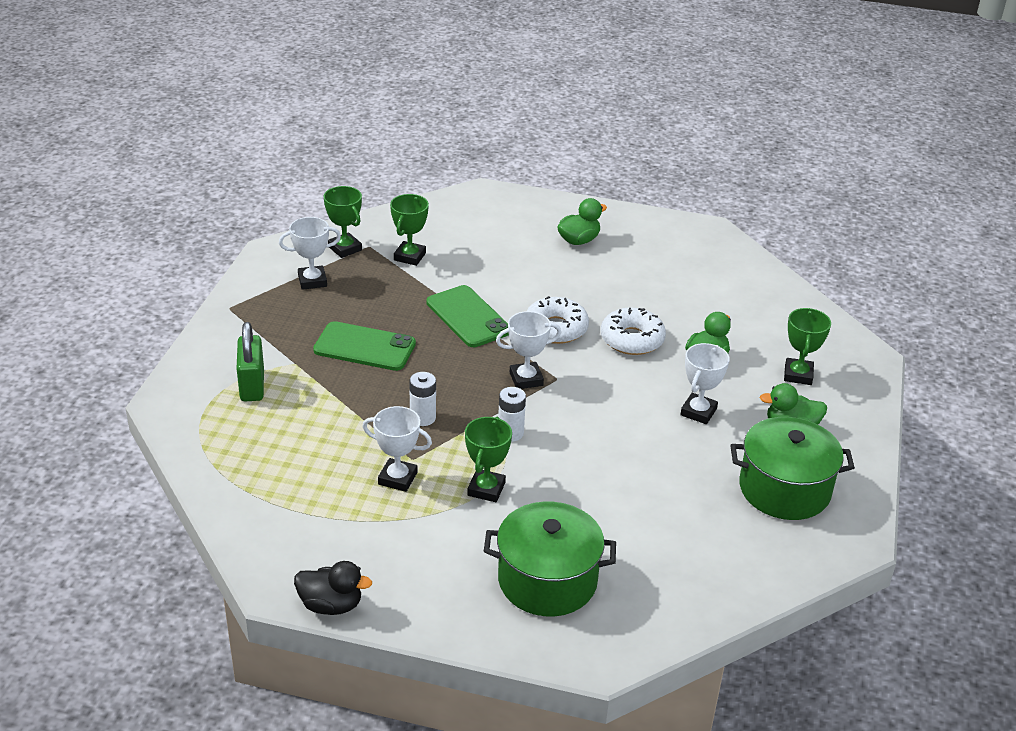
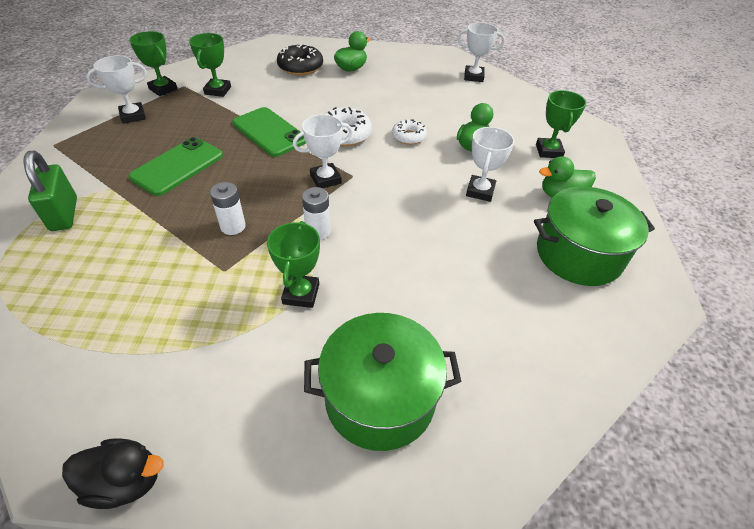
camera: 10 degrees left, 10 degrees up
green phone [313,321,416,371] -> green phone turned 60 degrees counterclockwise [129,137,223,196]
white trophy [362,406,432,492] -> white trophy moved to [457,22,505,82]
white donut [601,307,666,355] -> white donut [392,119,427,145], size x0.64
none -> black donut [277,44,323,75]

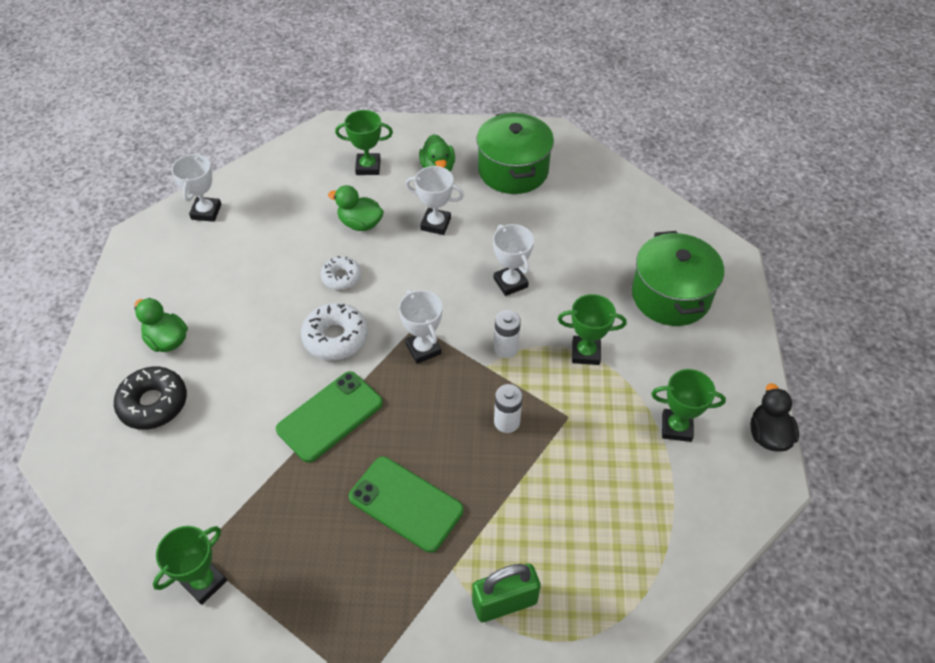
camera: 90 degrees left, 5 degrees up
white trophy [86,55,147,124] -> white trophy moved to [493,224,534,296]
green trophy [189,33,231,97] -> green trophy moved to [651,369,726,442]

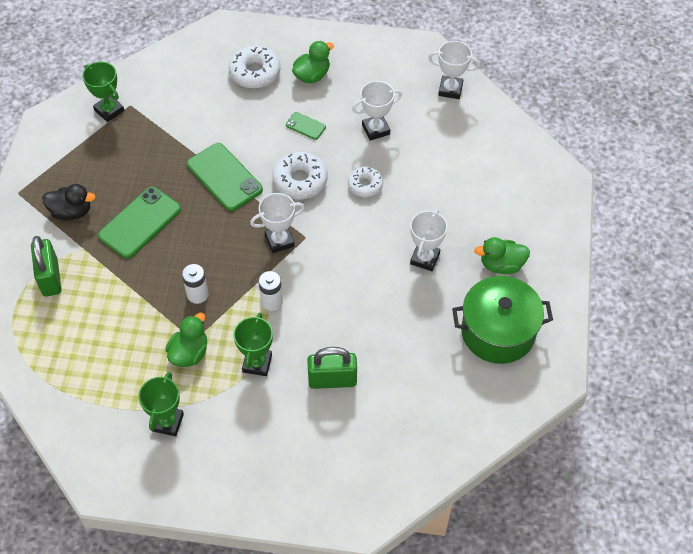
camera: 95 degrees right, 5 degrees up
black donut [114,367,187,430] -> white donut [229,46,281,89]
green duck [328,185,384,231] -> green duck moved to [166,313,207,367]
green trophy [335,110,393,175] -> none
white trophy [493,224,534,296] -> white trophy moved to [352,81,402,141]
green pot [632,231,724,326] -> none
black duck [750,383,799,452] -> black duck moved to [42,184,96,220]
none -> green phone [286,112,326,140]
none -> green padlock [307,347,357,389]

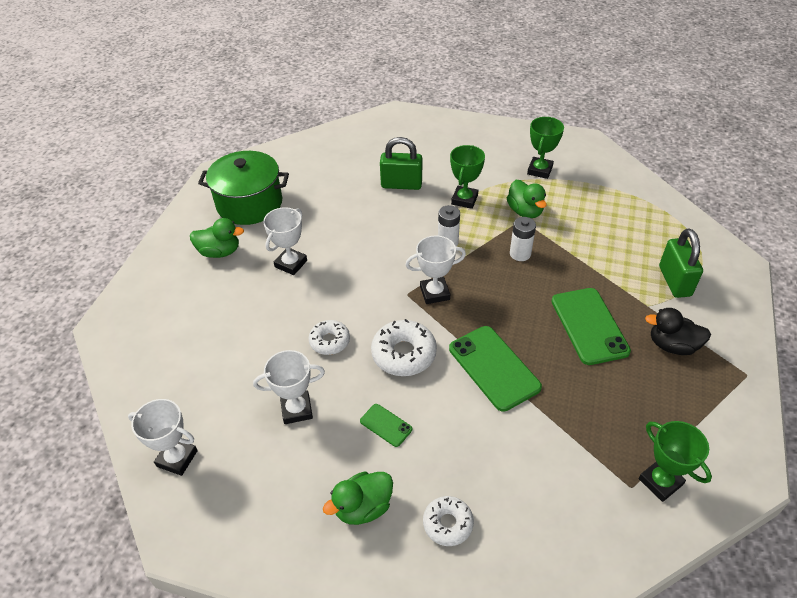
camera: 170 degrees left, 10 degrees down
green phone [98,187,181,259] -> green phone turned 60 degrees counterclockwise [552,288,631,365]
green duck [166,313,207,367] -> green duck turned 60 degrees counterclockwise [507,180,547,218]
white donut [229,46,281,89] -> white donut [423,496,474,546], size x0.64

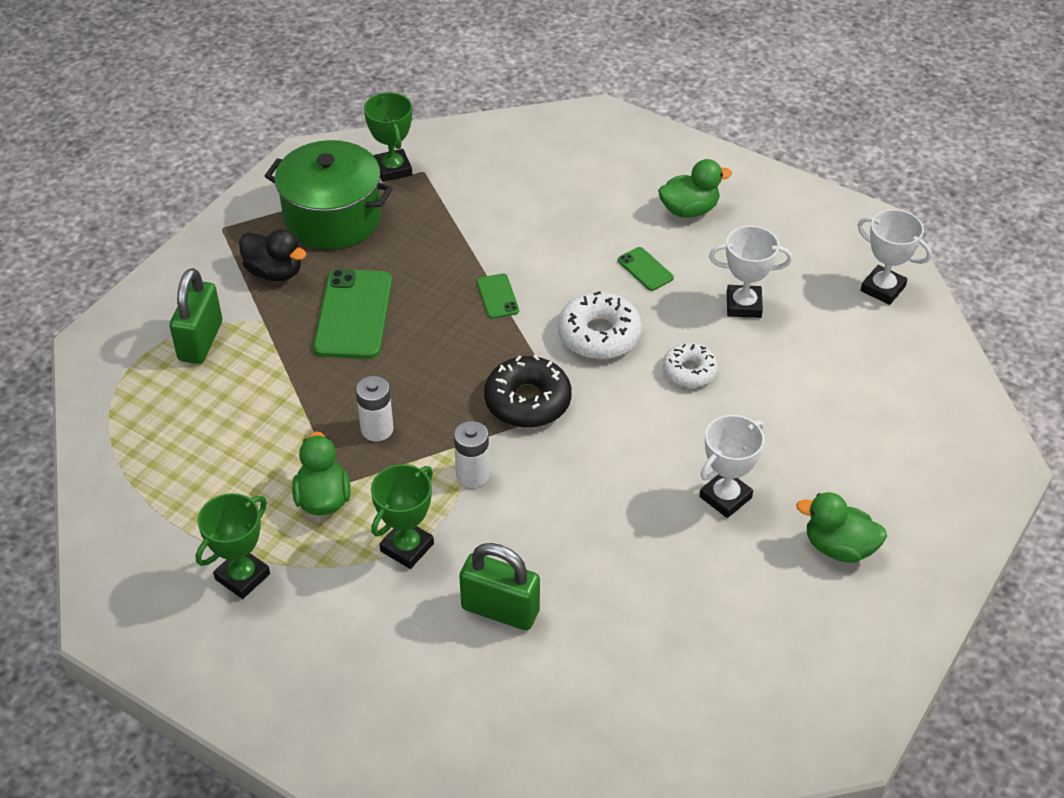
camera: 165 degrees left, 0 degrees up
green pot [198,151,289,225] -> green pot moved to [265,140,393,250]
white trophy [405,235,466,304] -> black donut [484,355,572,428]
white donut [423,496,474,546] -> none
green phone [449,326,542,412] -> green phone [477,273,519,319], size x0.49

